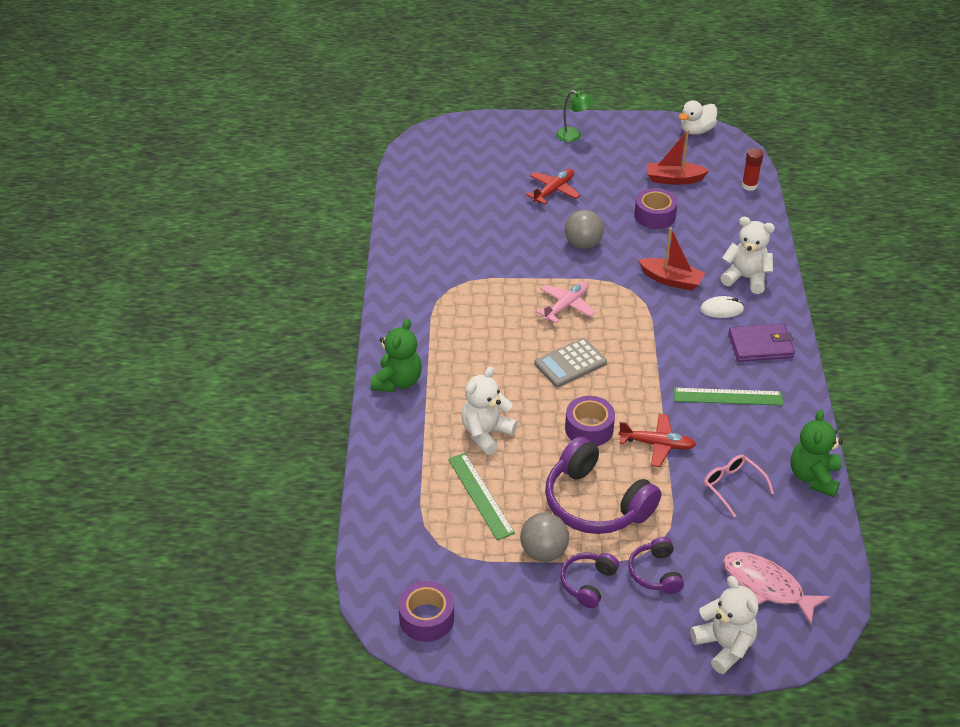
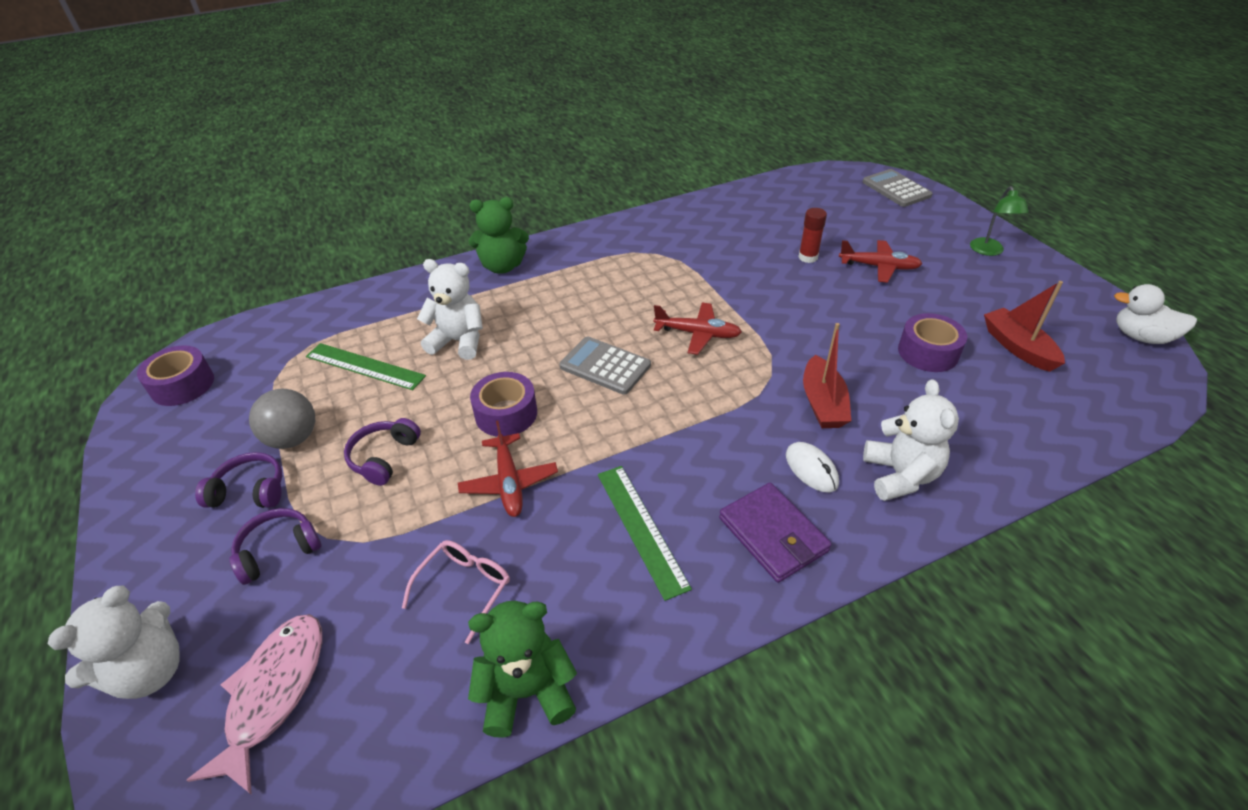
camera: 65 degrees right, 0 degrees up
green ruler [448,453,515,540] -> green ruler turned 75 degrees clockwise [306,343,426,390]
pink plane [536,281,596,323] -> red plane [654,303,742,355]
purple headphones [545,436,661,534] -> purple headphones [344,418,421,486], size x0.52
grey ball [565,210,604,249] -> none
red glue stick [742,148,763,191] -> red glue stick moved to [799,208,827,263]
none -> grey calculator [863,169,933,207]

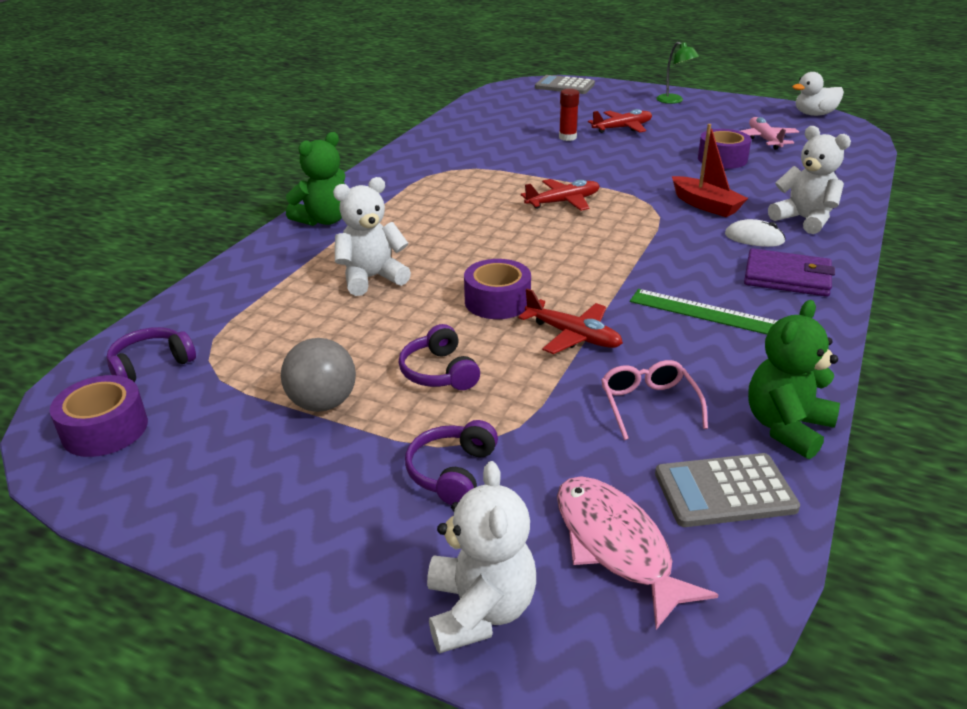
camera: 40 degrees left, 10 degrees down
purple headphones [195,452,282,508] -> purple headphones moved to [107,327,196,382]
green ruler [306,343,426,390] -> none
grey calculator [560,336,651,395] -> grey calculator moved to [655,453,800,527]
red boat [984,281,1065,372] -> pink plane [741,117,799,150]

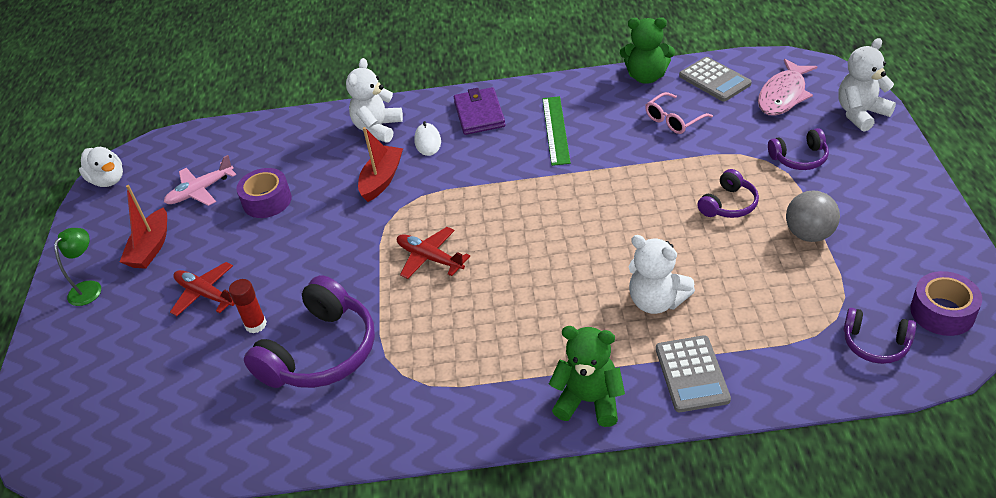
camera: 115 degrees left, 10 degrees up
purple tape [464,259,531,319] -> none
red plane [518,289,623,354] -> none
grey calculator [535,75,595,94] -> grey calculator moved to [656,335,731,412]
none -> red boat [120,185,167,269]
none -> purple headphones [244,275,375,388]

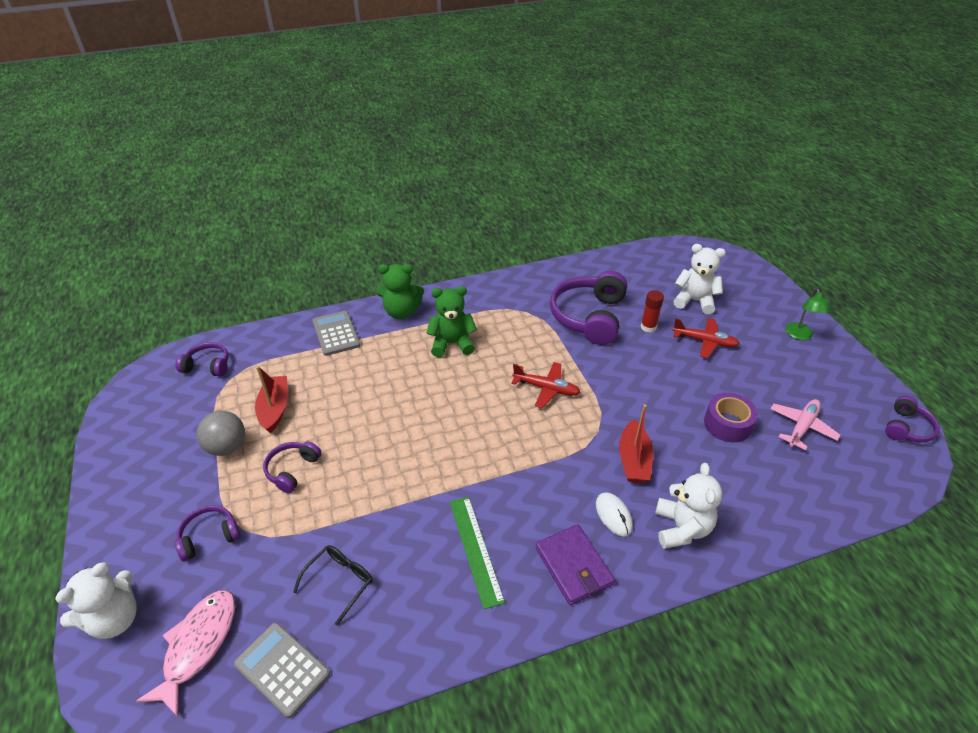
camera: 160 degrees right, 0 degrees up
white duck [79,147,123,187] -> purple headphones [885,396,940,442]
red boat [120,185,167,269] -> red boat moved to [255,366,288,433]
green teddy bear [620,17,675,84] -> green teddy bear moved to [426,286,477,357]
white teddy bear [629,235,695,314] -> white teddy bear moved to [673,244,726,314]
pink glasses [645,92,713,134] -> black glasses [293,545,373,626]
purple tape [910,271,982,336] -> none

